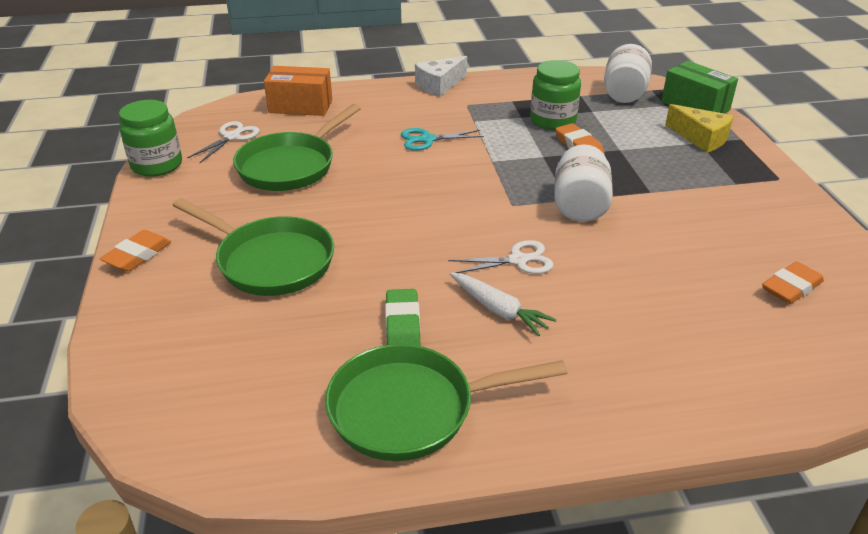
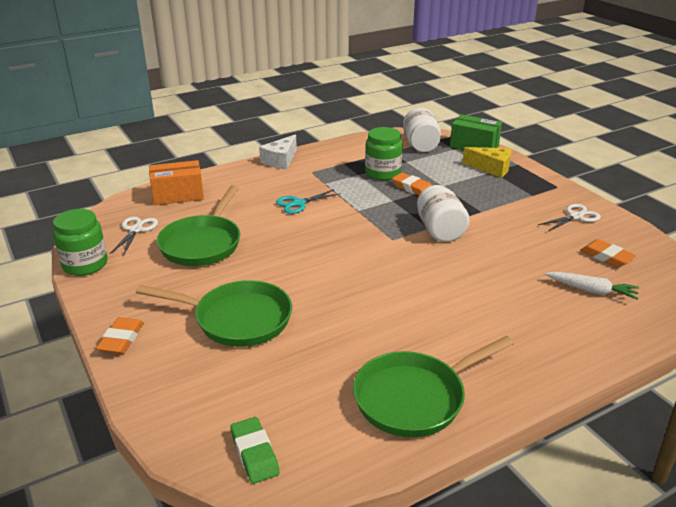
camera: 20 degrees left, 5 degrees down
green eraser [385,289,420,346] -> green eraser moved to [231,417,280,484]
white scissors [448,240,554,274] -> white scissors moved to [538,204,601,232]
white carrot [450,272,557,336] -> white carrot moved to [545,272,639,300]
orange eraser [762,262,824,304] -> orange eraser turned 75 degrees counterclockwise [580,239,636,267]

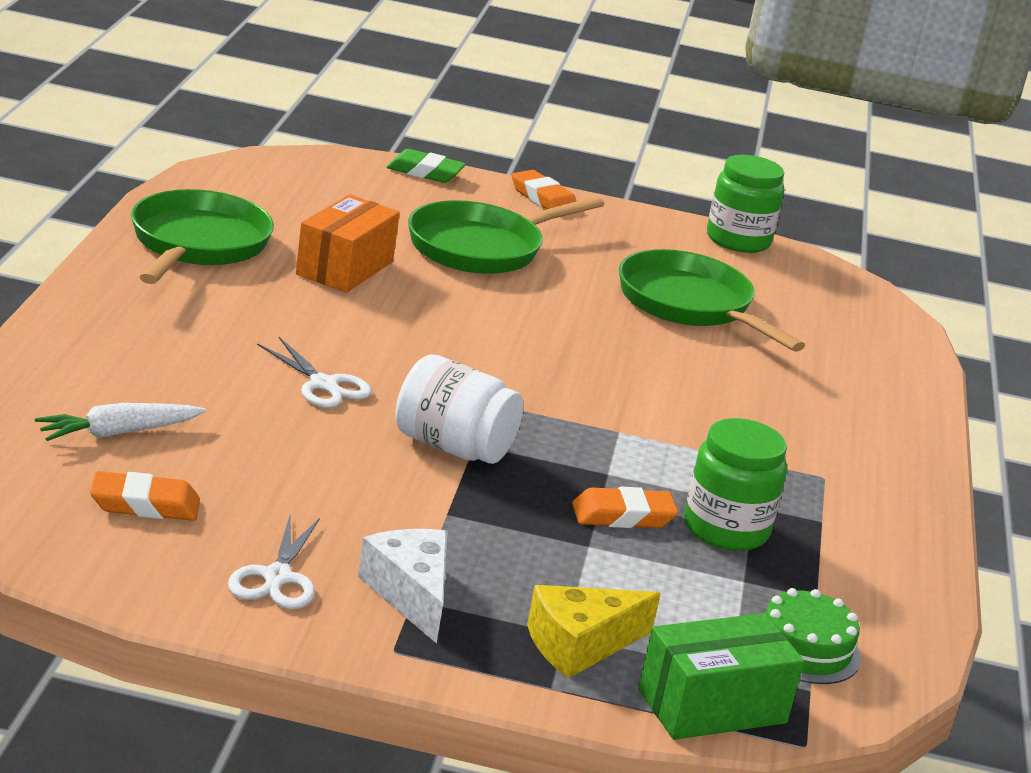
camera: 125 degrees right, 5 degrees down
white scissors [110,217,158,256] -> white scissors moved to [257,337,372,408]
orange box [149,160,204,205] -> orange box moved to [296,194,400,293]
green eraser [231,417,280,484] -> green eraser moved to [387,149,466,183]
white cheese [259,134,297,169] -> white cheese moved to [358,529,448,644]
turquoise scissors [276,189,341,214] -> none
white jar [403,108,441,152] -> green cake [765,588,861,684]

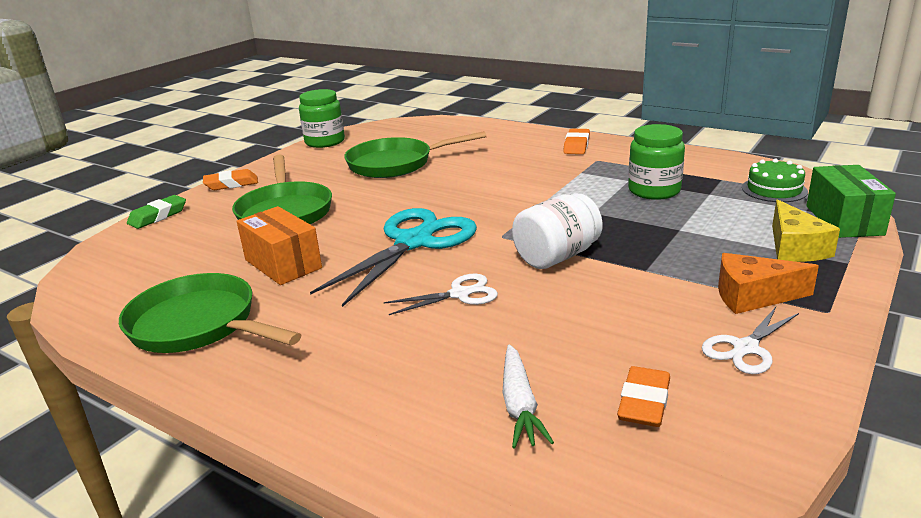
camera: 60 degrees left, 0 degrees up
white scissors [228,516,320,609] -> white scissors turned 105 degrees clockwise [702,307,799,374]
white cheese [358,529,448,644] -> orange cheese [718,253,819,314]
orange eraser [572,487,678,528] -> orange eraser moved to [563,129,590,154]
none -> turquoise scissors [310,208,477,307]

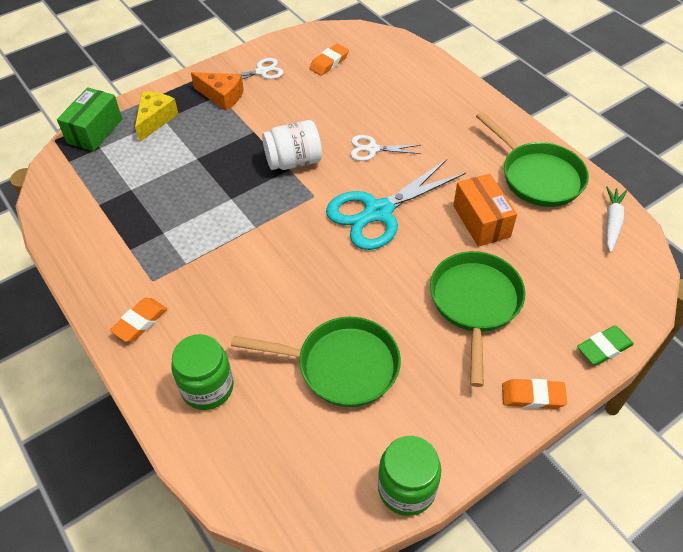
camera: 160 degrees left, 25 degrees up
white carrot [503,344,554,448] -> white carrot moved to [606,186,627,253]
green jar [628,124,685,200] -> green jar moved to [172,334,234,410]
green cake [742,159,808,202] -> none

